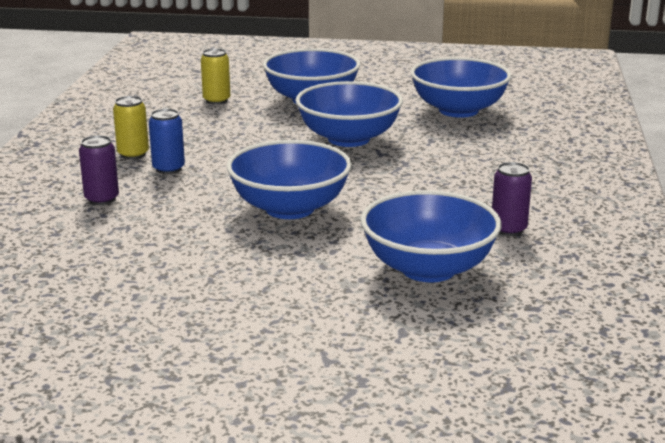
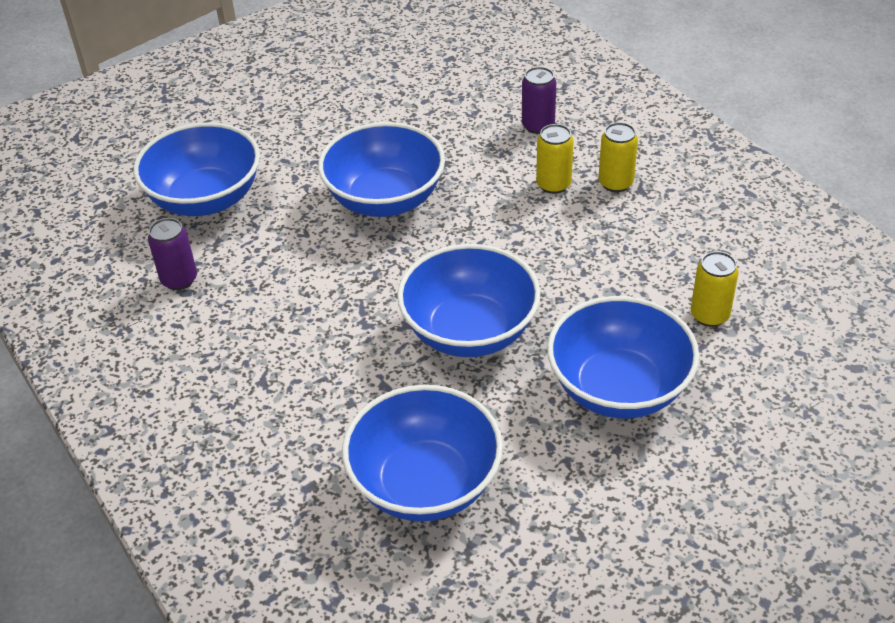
camera: 140 degrees right, 20 degrees up
blue can [149,109,185,174] -> yellow can [536,124,574,194]

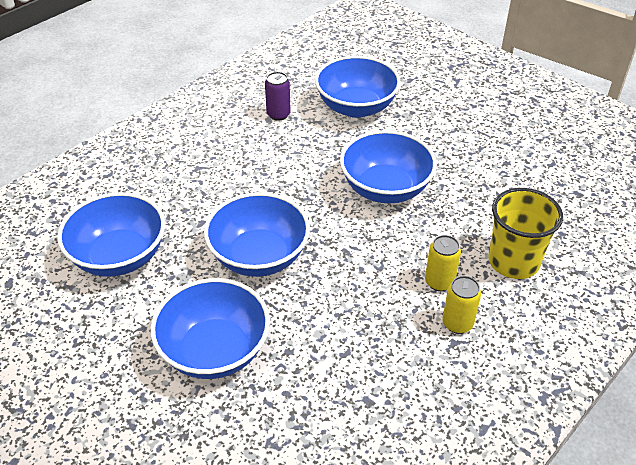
camera: 75 degrees right, 0 degrees up
purple can [522,67,556,134] -> yellow cup [488,188,563,279]
yellow can [691,251,739,327] -> none

